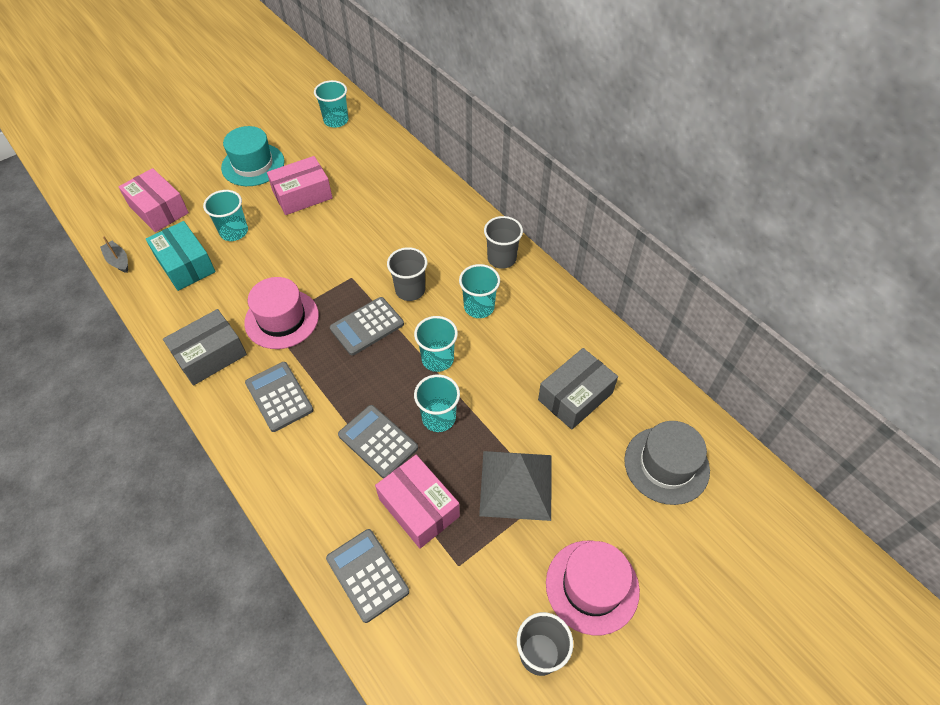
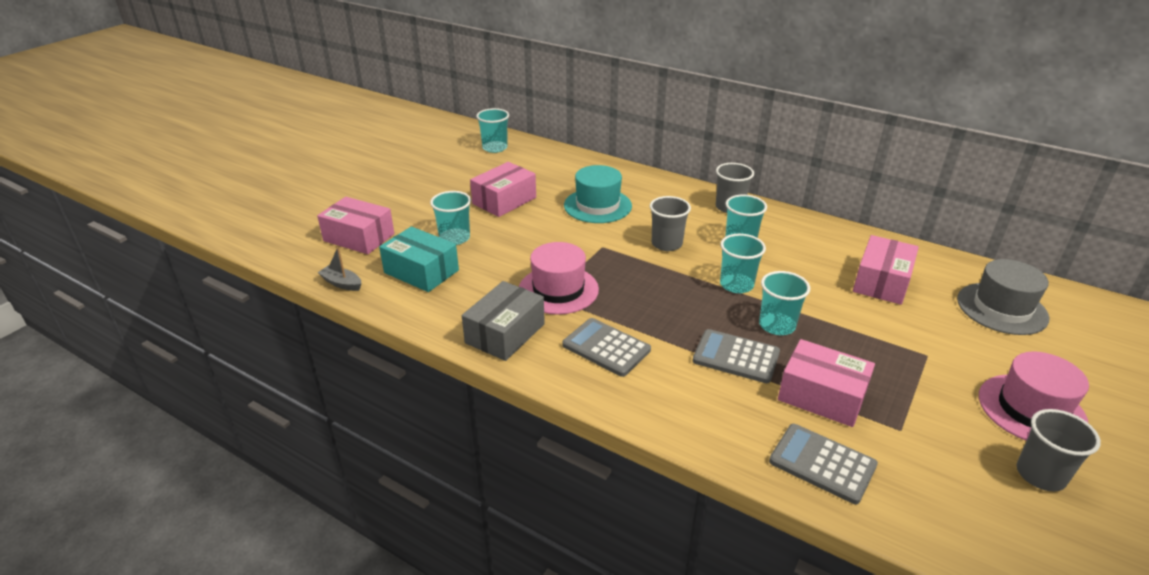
camera: 20 degrees left, 20 degrees down
turquoise hat [221,126,285,186] -> turquoise hat moved to [564,165,632,223]
grey calculator [330,297,404,356] -> none
grey pyramid [479,451,552,521] -> none
grey box [538,348,618,430] -> pink box [853,235,919,305]

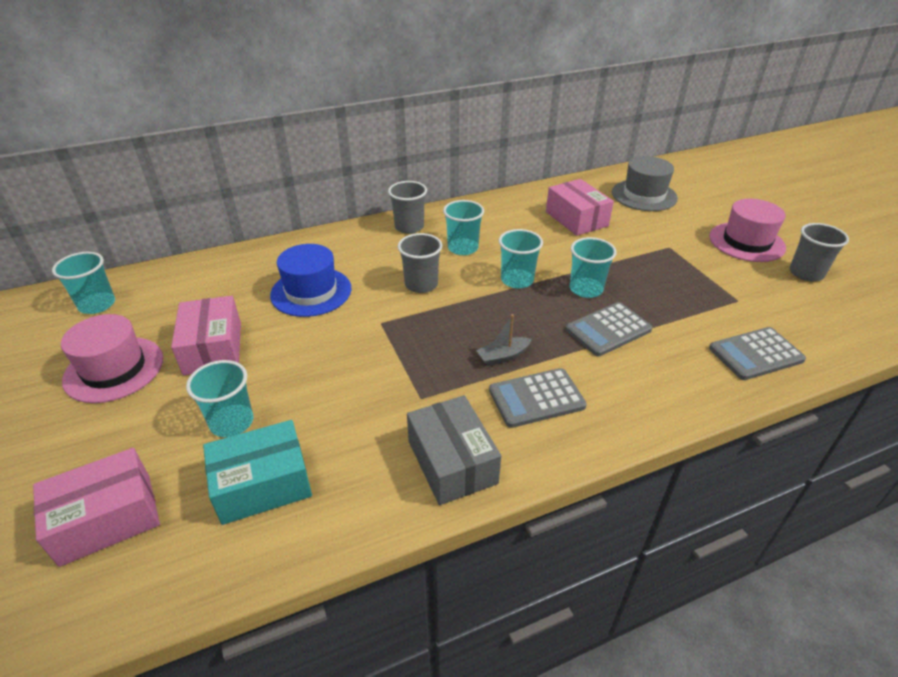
camera: 55 degrees left, 5 degrees up
grey boat [318,247,361,291] -> grey boat moved to [476,314,532,366]
pink hat [519,242,599,315] -> pink hat moved to [61,314,163,403]
turquoise hat [564,165,632,223] -> blue hat [270,244,352,317]
pink box [778,339,875,427] -> none

